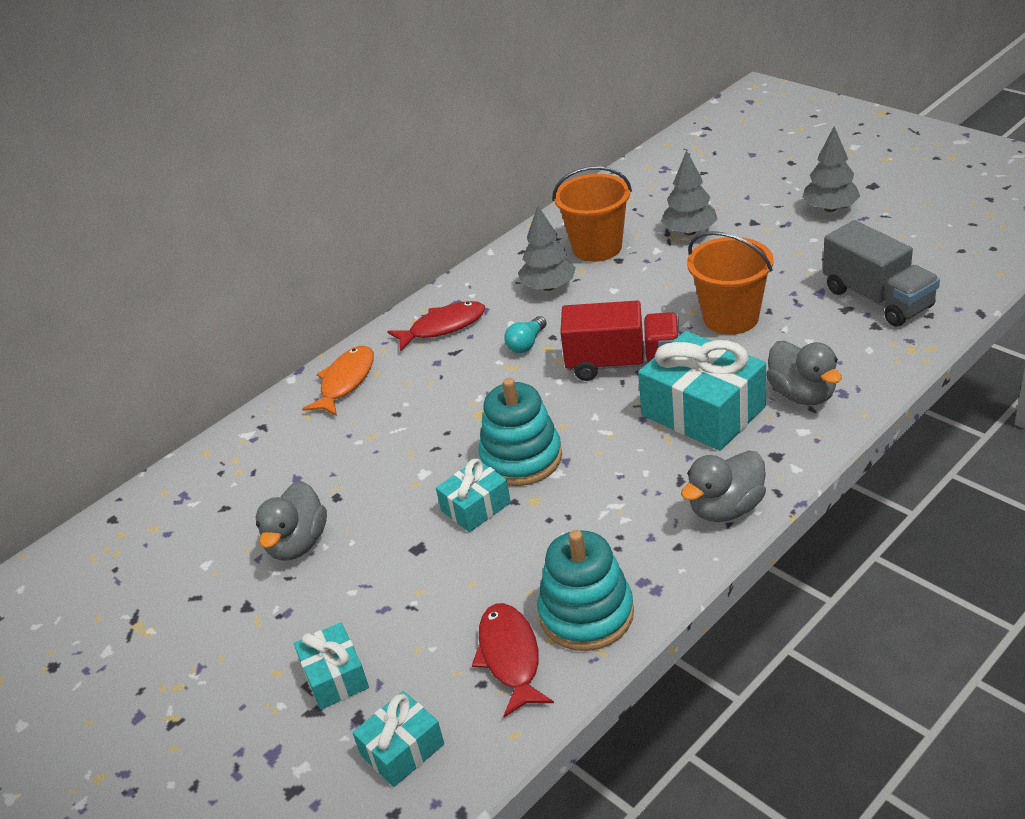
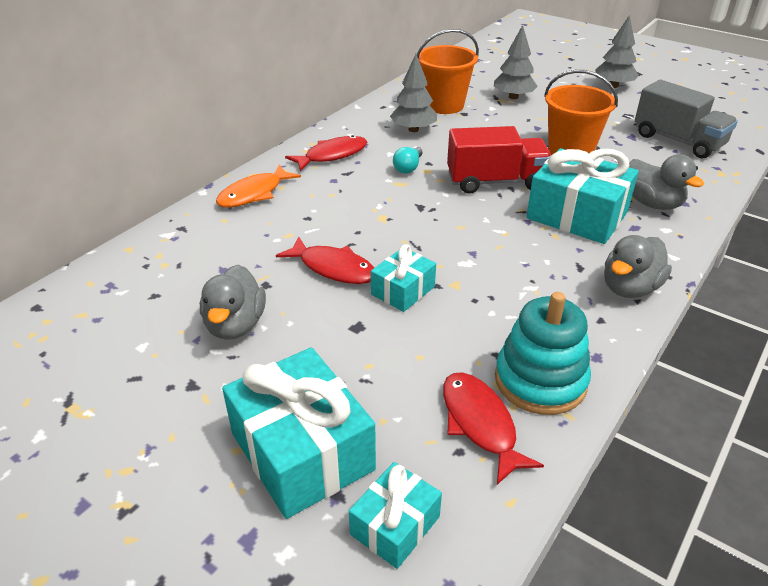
camera: 15 degrees left, 0 degrees up
turquoise gift [294,623,369,709] -> turquoise gift [222,347,376,519], size x1.84
orange fish [302,346,374,416] -> orange fish turned 150 degrees counterclockwise [216,165,301,207]
turquoise stacking toy [478,378,562,486] -> none
none -> red fish [276,236,374,284]

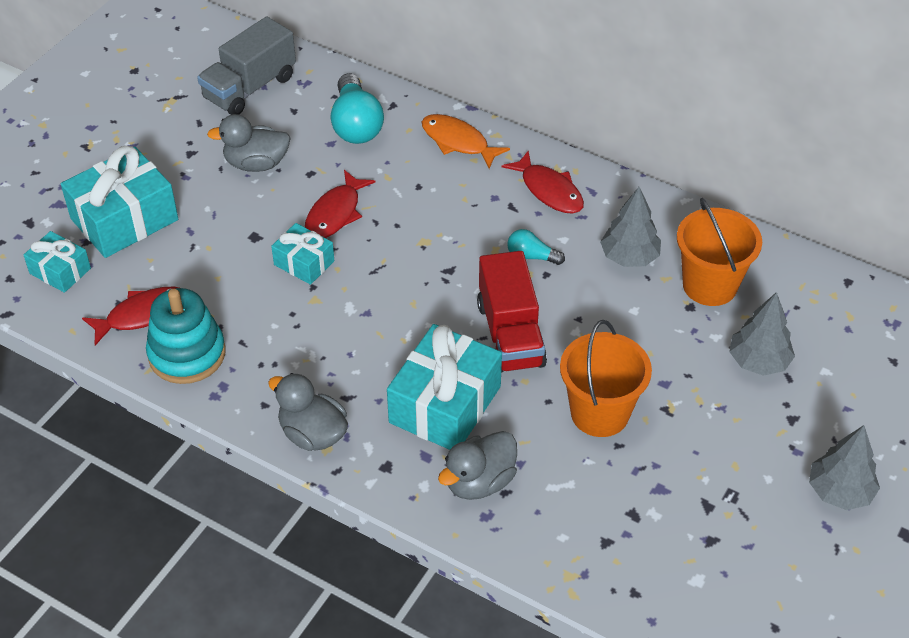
camera: 85 degrees right, 10 degrees up
grey truck [635,80,738,159] -> grey truck moved to [197,16,296,115]
none -> turquoise light bulb [331,73,384,144]

